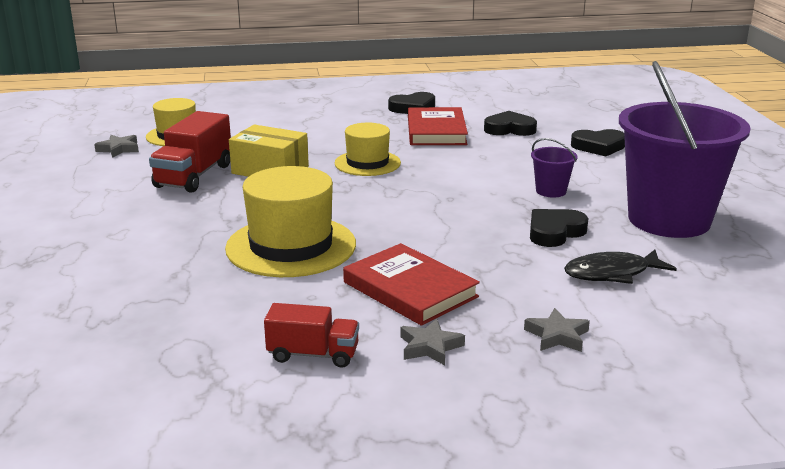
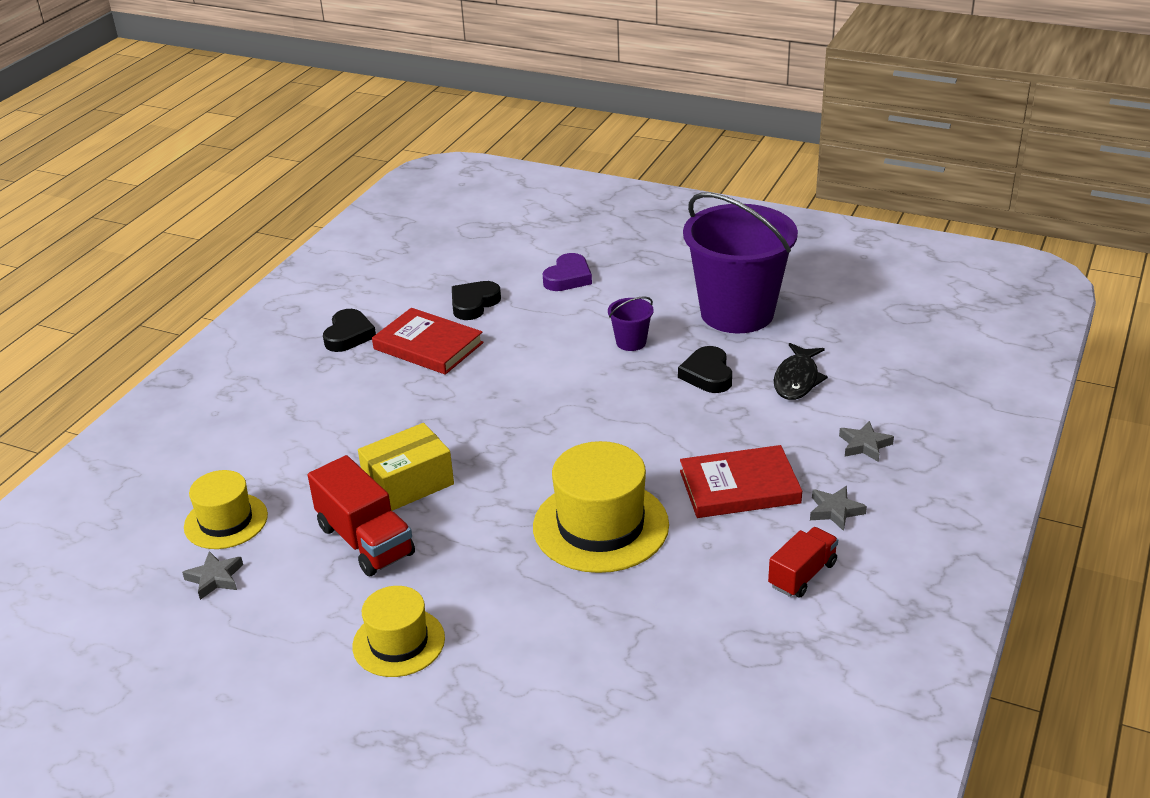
camera: 55 degrees left, 10 degrees up
yellow hat [335,123,401,176] -> yellow hat moved to [352,586,445,677]
black heart [571,129,625,157] -> purple heart [542,253,592,291]

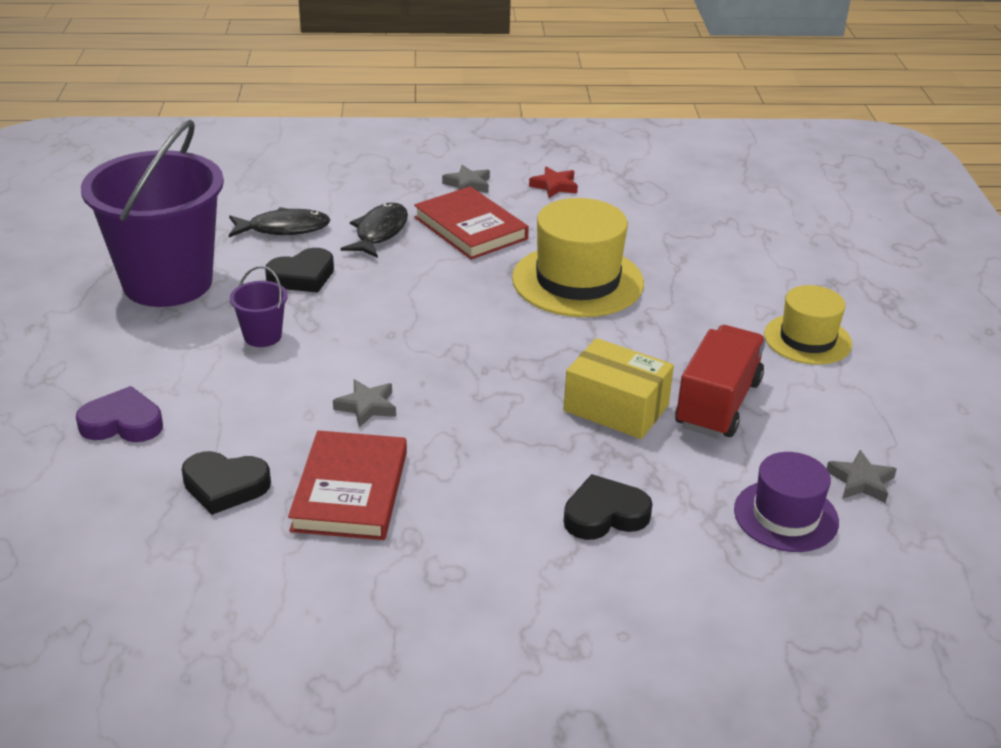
camera: 120 degrees left, 0 degrees up
yellow hat [184,470,268,549] -> purple hat [734,452,839,552]
black heart [323,309,376,352] -> black heart moved to [564,474,652,540]
red truck [768,527,838,597] -> red star [529,167,578,198]
grey star [839,421,894,462] -> grey star moved to [333,379,396,428]
none -> black fish [341,203,408,258]

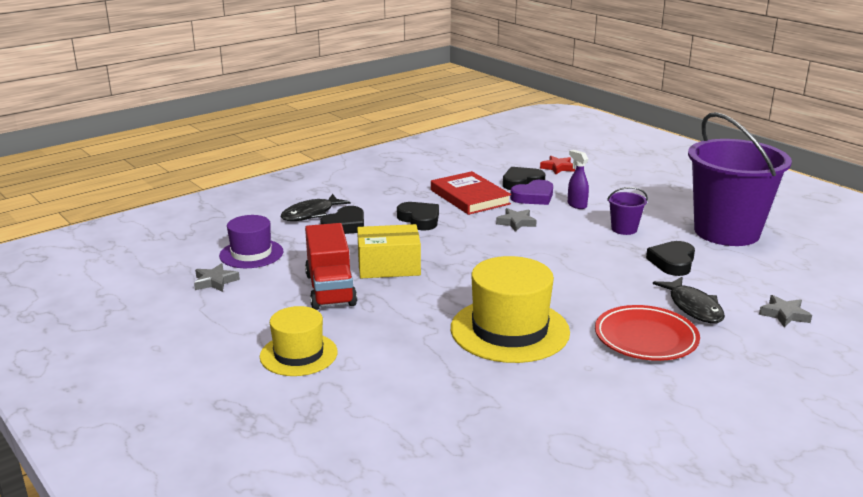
camera: 145 degrees right, 10 degrees down
purple heart [76,386,163,442] -> purple heart moved to [510,180,553,205]
black fish [229,207,331,237] -> black fish moved to [280,194,350,221]
red book [414,186,529,260] -> red plate [595,305,700,361]
grey star [442,165,490,193] -> grey star moved to [759,295,812,327]
red star [529,167,578,198] -> red star moved to [540,156,575,174]
none -> black heart [397,202,439,231]
none -> purple spray bottle [568,150,589,209]

